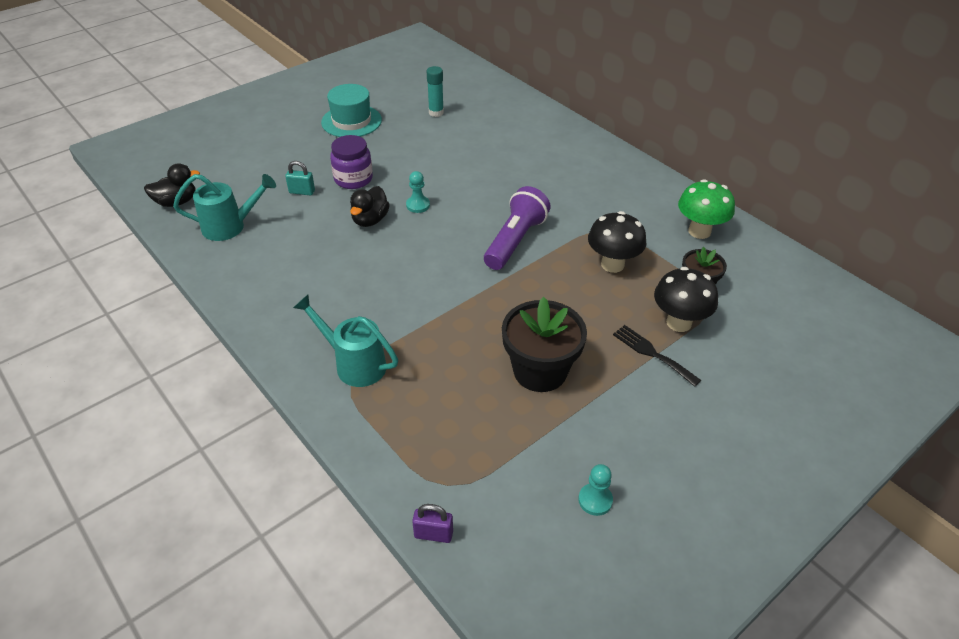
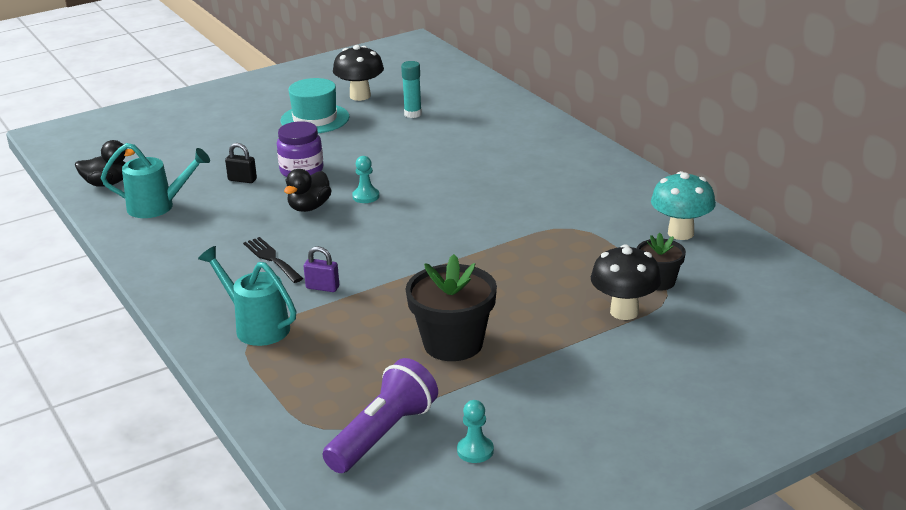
camera: 10 degrees right, 15 degrees down
turquoise padlock [285,161,315,196] -> black padlock [225,143,257,183]
purple padlock [412,504,453,543] -> purple padlock moved to [304,246,339,292]
purple flashlight [484,186,551,270] -> purple flashlight moved to [322,358,438,473]
black mushroom [588,211,646,273] -> black mushroom moved to [333,45,384,101]
black fork [613,325,701,387] -> black fork moved to [243,237,303,283]
green mushroom [678,179,735,239] -> turquoise mushroom [651,171,716,240]

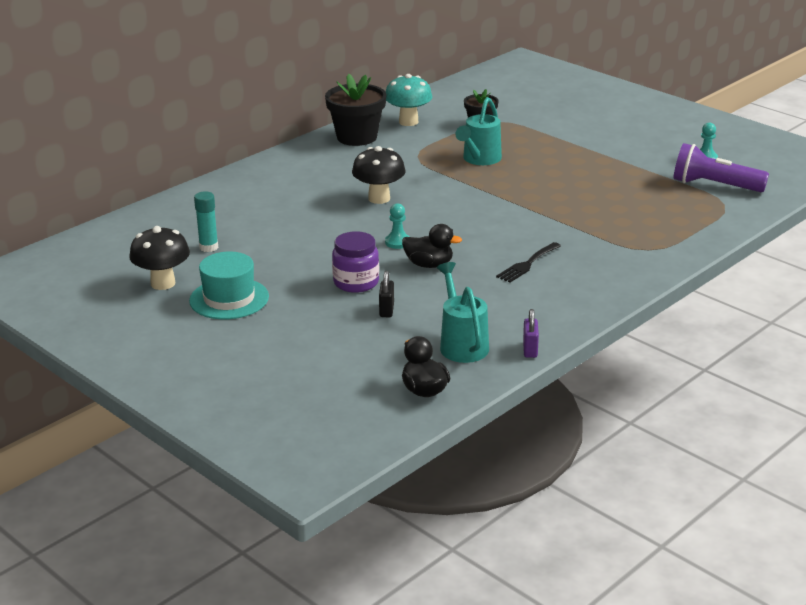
camera: 105 degrees left, 0 degrees up
turquoise watering can [198,246,296,346] -> turquoise watering can moved to [456,97,502,165]
purple padlock [304,246,339,292] -> purple padlock moved to [523,309,539,358]
black flower pot [405,254,497,361] -> black flower pot moved to [325,74,386,146]
black mushroom [591,244,662,320] -> black mushroom moved to [352,146,405,204]

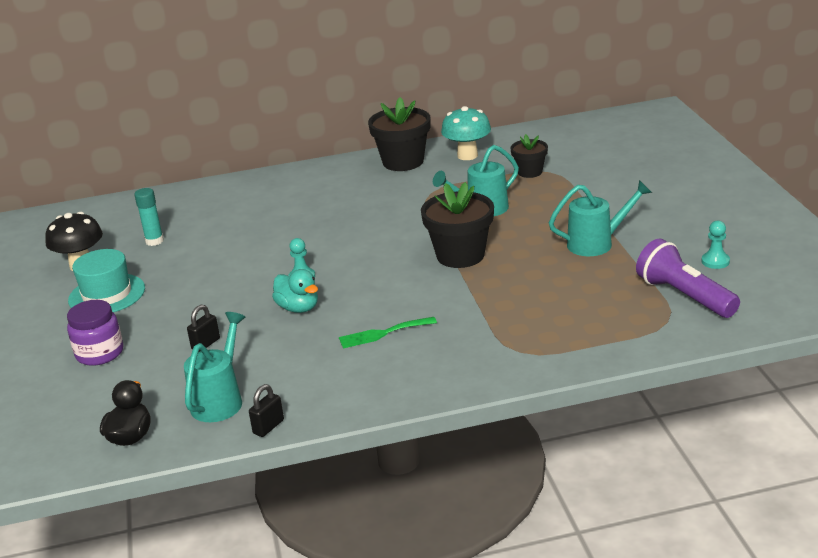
camera: 35 degrees right, 0 degrees up
purple jar [332,231,379,293] -> purple jar moved to [67,300,124,366]
black mushroom [352,146,405,204] -> none
black duck [402,224,462,268] -> turquoise duck [272,269,318,313]
black fork [496,242,561,283] -> green fork [339,317,437,348]
purple padlock [523,309,539,358] -> black padlock [249,384,284,437]
none -> black flower pot [421,182,494,268]
none -> turquoise watering can [549,180,652,256]

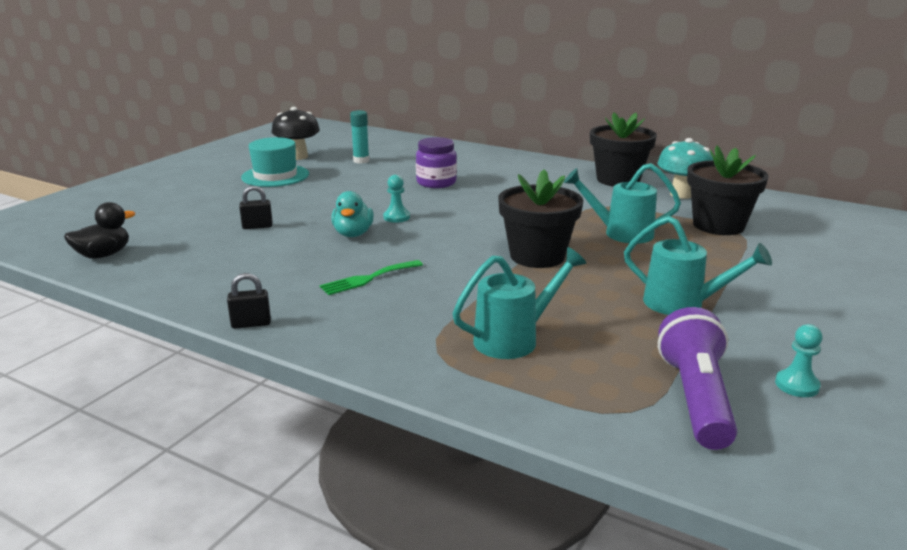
camera: 40 degrees right, 5 degrees down
purple jar [67,300,124,366] -> purple jar moved to [416,137,457,188]
turquoise watering can [184,312,245,422] -> turquoise watering can moved to [452,247,587,359]
black padlock [249,384,284,437] -> black padlock moved to [227,273,271,329]
green fork [339,317,437,348] -> green fork turned 60 degrees counterclockwise [320,260,423,295]
black flower pot [510,134,548,178] -> black flower pot [687,146,769,235], size x1.73

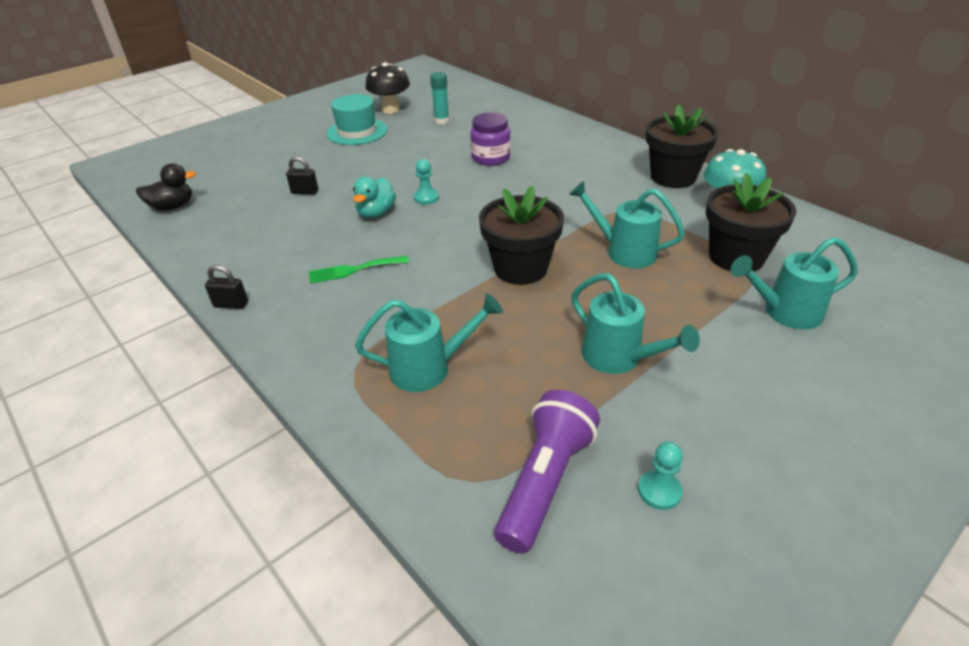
camera: 20 degrees right, 15 degrees up
none -> turquoise watering can [731,237,858,330]

